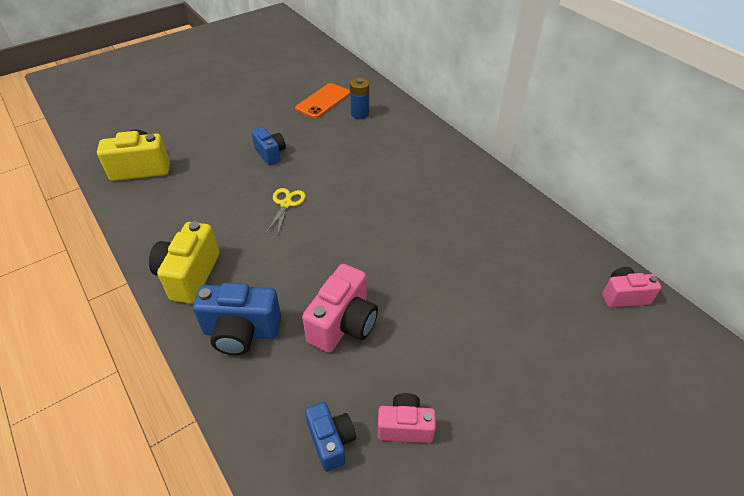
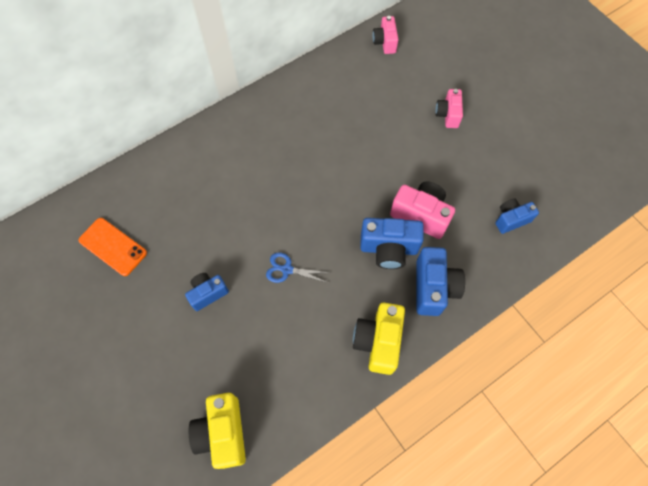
camera: 90 degrees left, 20 degrees up
yellow camera [149,221,219,304] -> yellow camera turned 90 degrees clockwise [353,303,405,375]
yellow scissors [265,188,306,237] -> blue scissors [266,252,331,283]
blue battery [350,78,369,119] -> none
pink camera [378,393,436,443] -> pink camera moved to [435,89,463,128]
none -> blue camera [360,218,424,269]

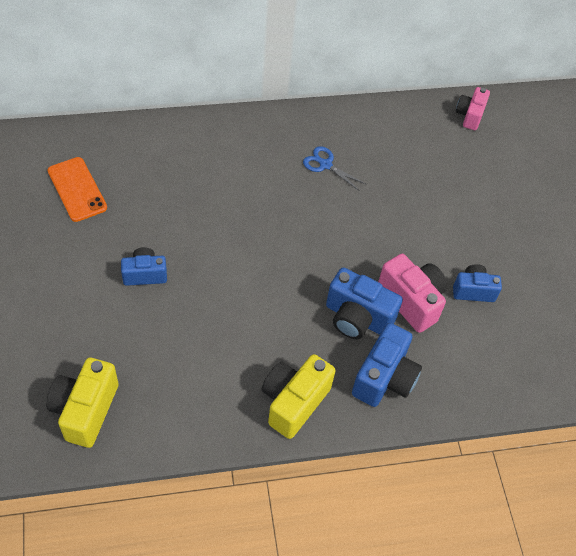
camera: 20 degrees right, 10 degrees down
blue scissors [266,252,331,283] -> blue scissors moved to [303,146,366,191]
pink camera [435,89,463,128] -> none
blue camera [496,198,539,234] -> blue camera moved to [453,264,502,302]

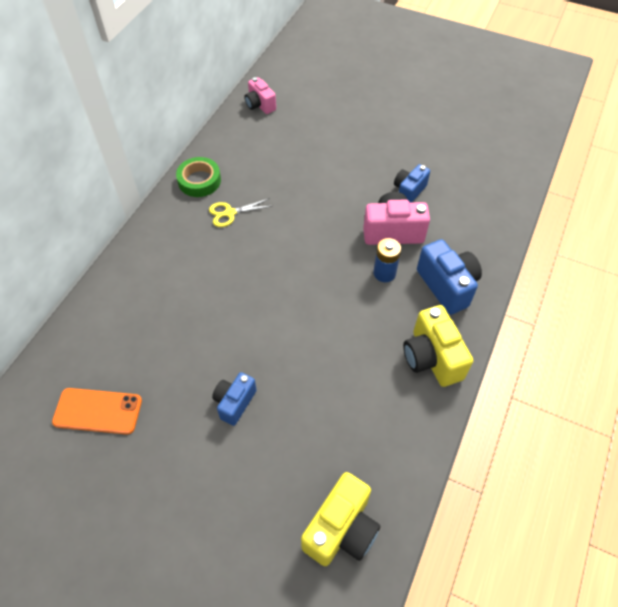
camera: 50 degrees left, 0 degrees up
yellow camera [46,358,119,448] -> yellow camera turned 105 degrees counterclockwise [301,472,380,566]
blue scissors [303,146,366,191] -> yellow scissors [209,198,271,227]
blue camera [326,267,403,339] -> blue battery [373,238,401,282]
none -> green tape [176,157,221,197]

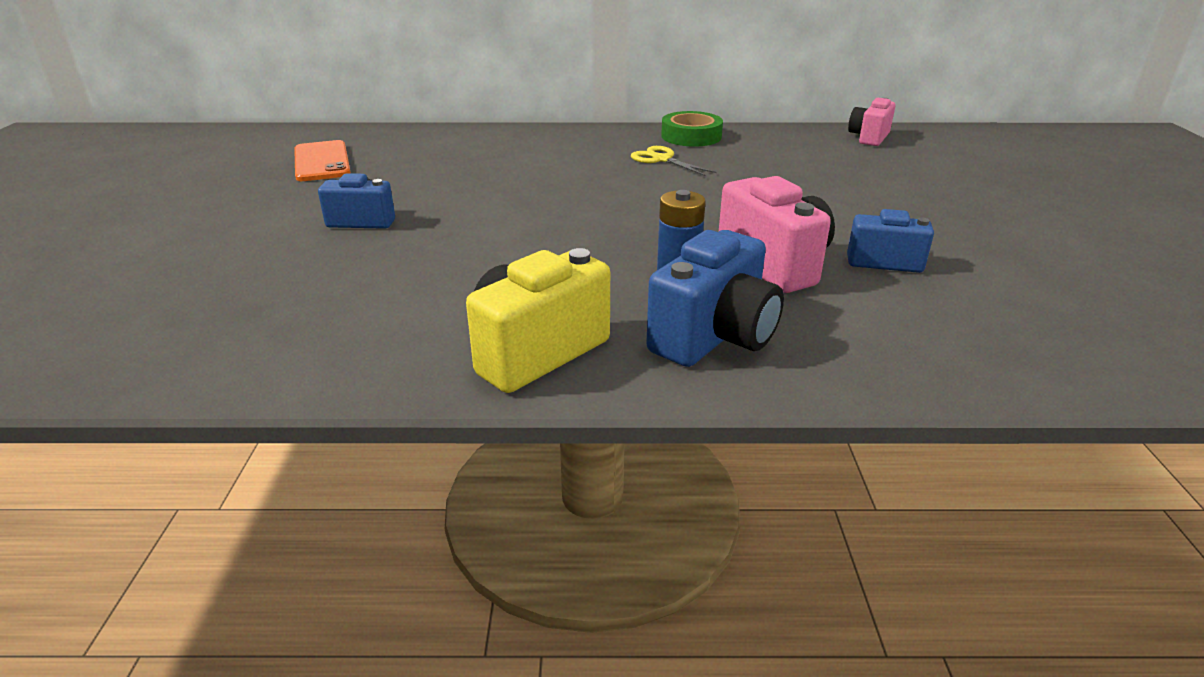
camera: 65 degrees right, 25 degrees down
yellow camera [301,472,380,566] -> none

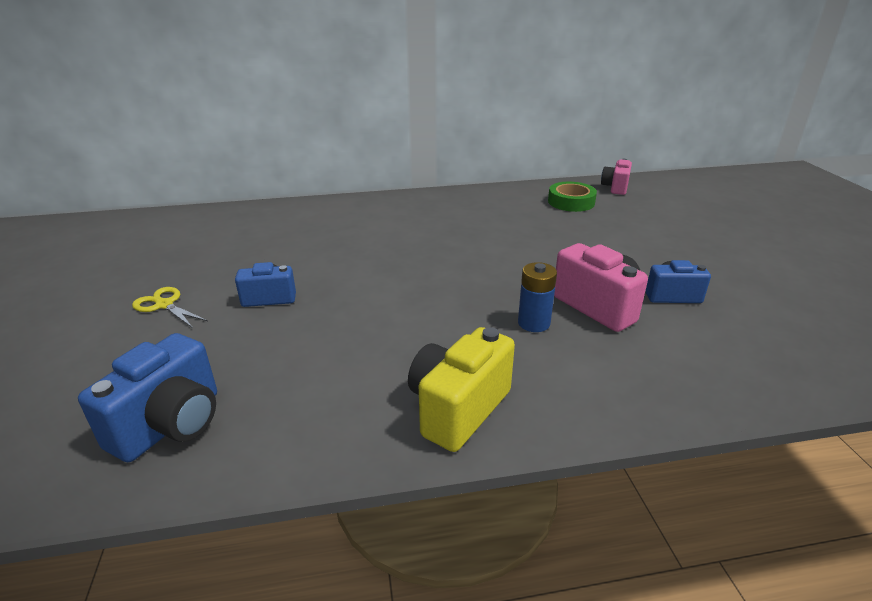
camera: 10 degrees left, 0 degrees up
orange phone [294,140,351,181] -> none
yellow scissors [631,146,716,176] -> yellow scissors moved to [132,287,208,328]
blue camera [646,230,784,367] -> blue camera moved to [78,333,217,462]
green tape [661,111,723,147] -> green tape moved to [548,182,597,212]

